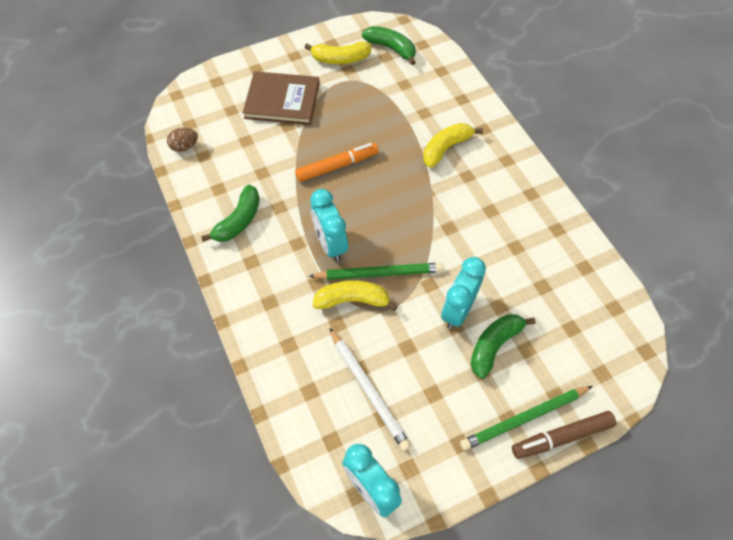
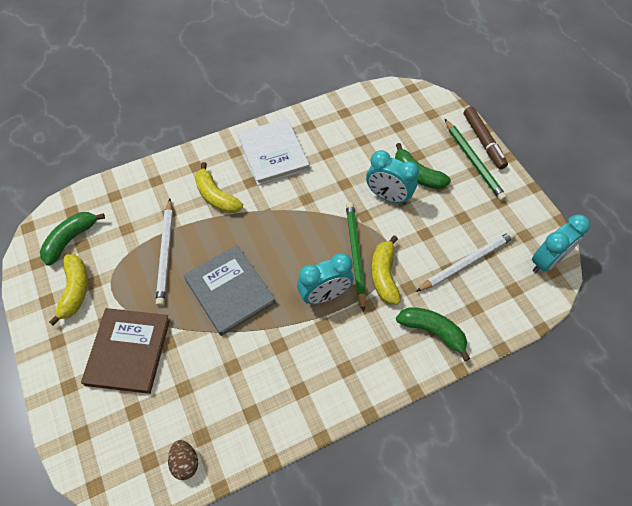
camera: 90 degrees left, 0 degrees up
green banana [201,185,260,242] -> green banana moved to [396,307,470,361]
orange marker [295,143,379,182] -> grey book [184,245,276,336]
none -> white pencil [156,199,173,306]
none -> white book [238,118,310,185]

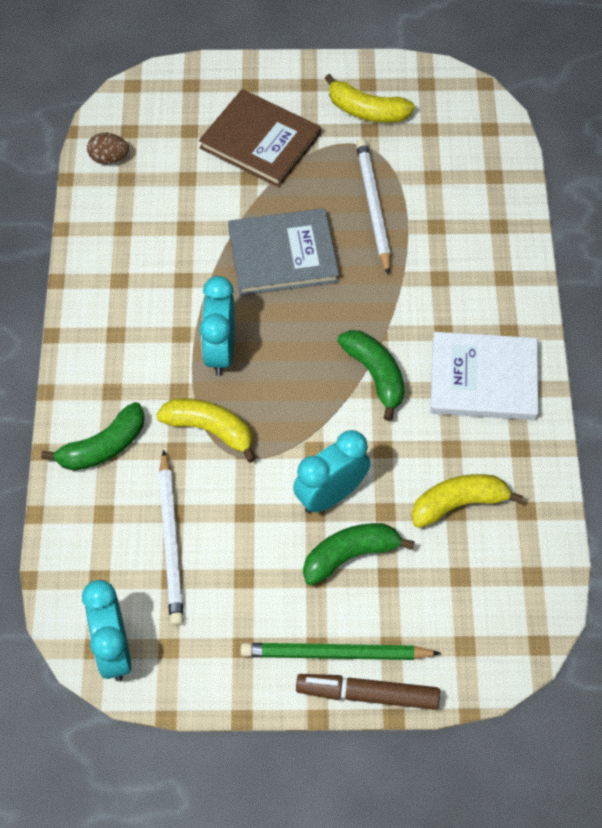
camera: 115 degrees right, 0 degrees up
green banana [40,212,105,266] -> green banana moved to [337,330,405,421]
white pencil [156,199,173,306] -> white pencil turned 60 degrees clockwise [356,139,391,275]
yellow banana [195,162,243,213] -> yellow banana moved to [411,474,523,528]
green pencil [346,202,366,312] -> none

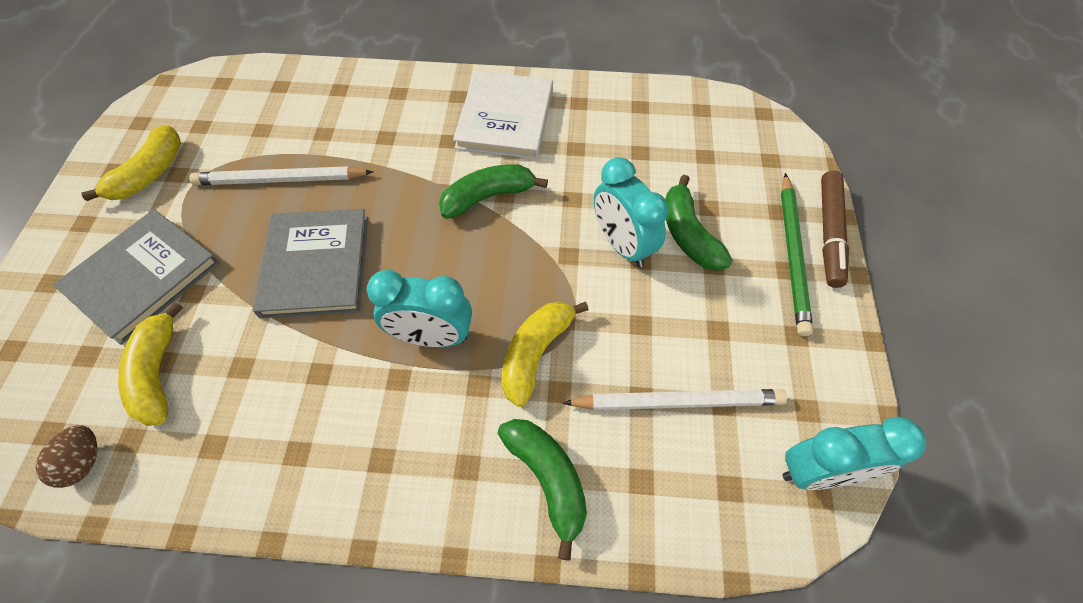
camera: 85 degrees left, 0 degrees up
brown book [199,89,321,187] -> grey book [53,209,220,345]
yellow banana [411,474,523,528] -> yellow banana moved to [118,302,183,426]

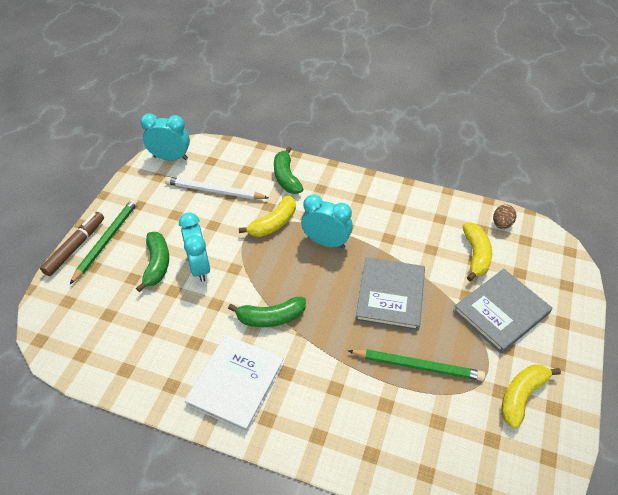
camera: 165 degrees left, 10 degrees down
white pencil [189,166,373,185] -> green pencil [348,349,485,381]

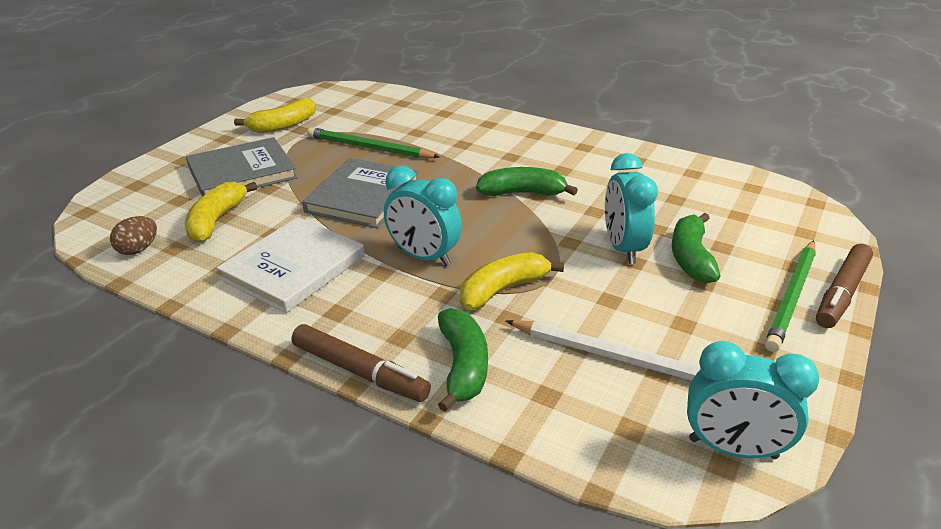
camera: 170 degrees left, 15 degrees down
white book [185,335,284,432] -> white book moved to [216,217,365,313]
none -> brown marker [292,324,431,402]

